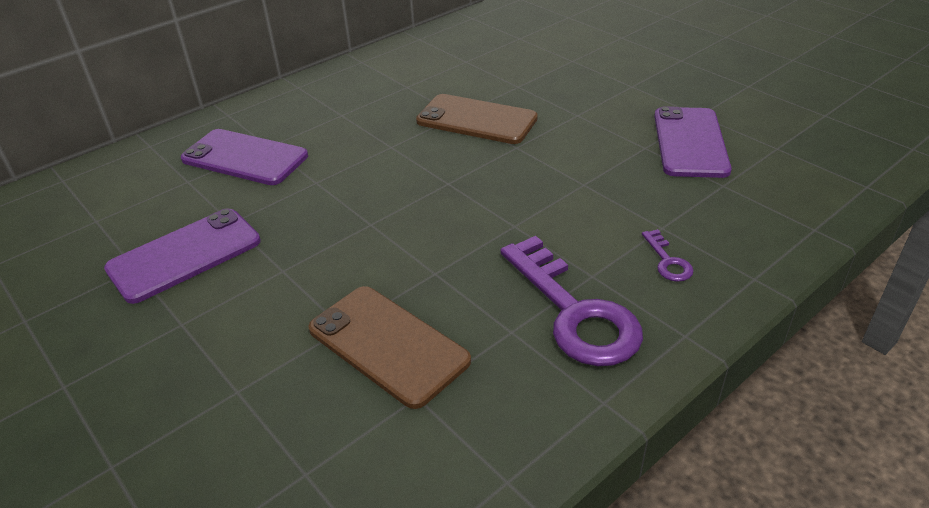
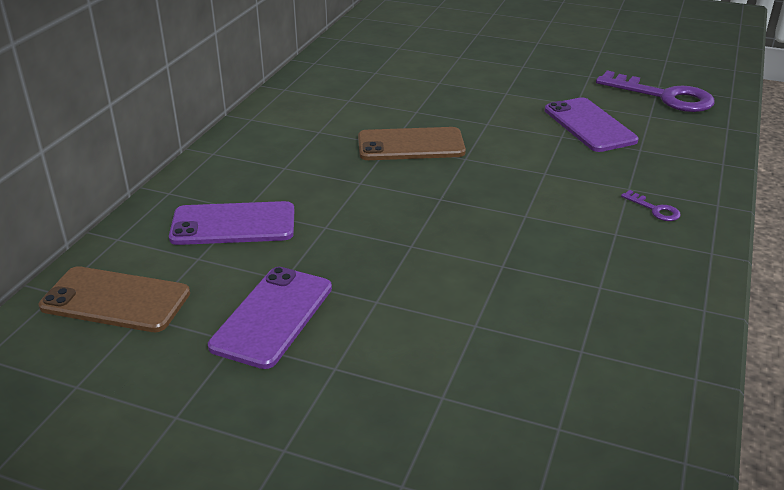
camera: 30 degrees left, 5 degrees down
brown phone [308,286,471,409] -> brown phone moved to [39,266,190,332]
purple key [500,236,643,366] -> purple key moved to [596,70,715,112]

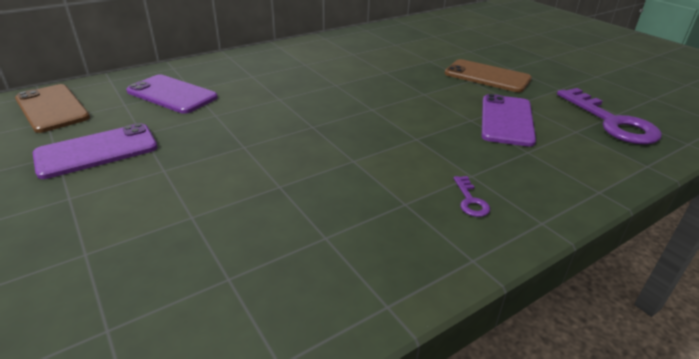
camera: 35 degrees right, 0 degrees up
brown phone [358,127,466,160] -> brown phone moved to [444,59,532,92]

